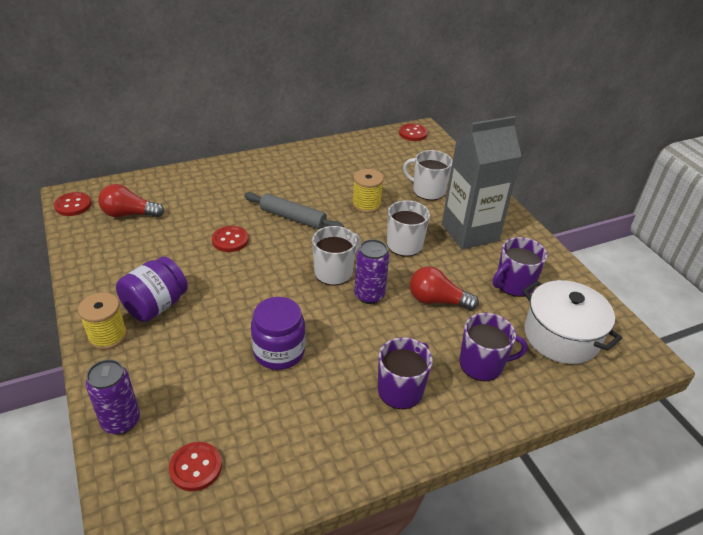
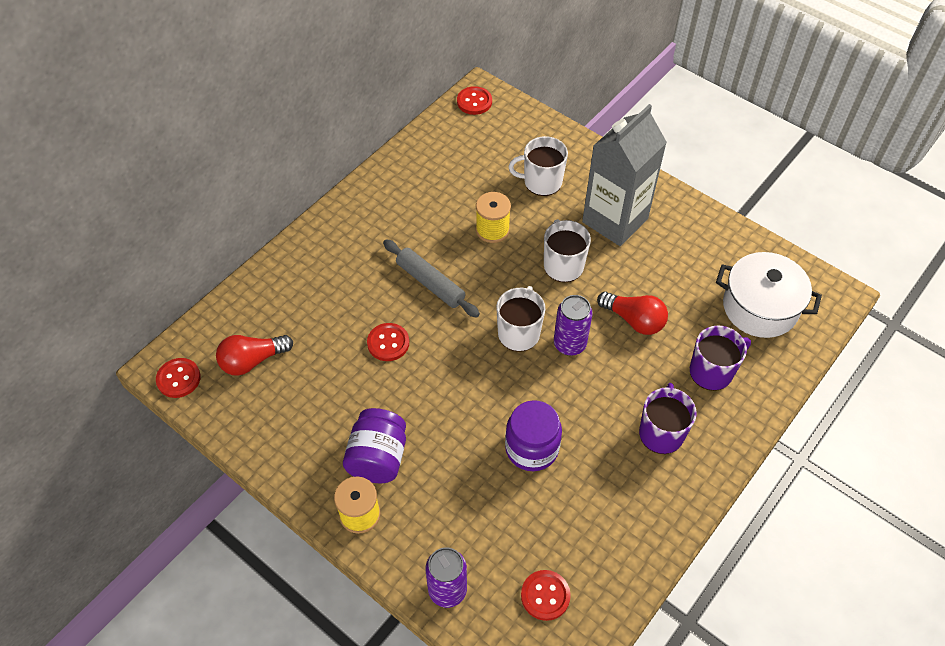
camera: 25 degrees left, 15 degrees up
grey rolling pin [244,192,344,229] -> grey rolling pin turned 45 degrees clockwise [383,239,480,318]
red light bulb [410,267,479,310] -> red light bulb turned 135 degrees counterclockwise [597,291,668,335]
purple mug [493,237,547,297] -> none

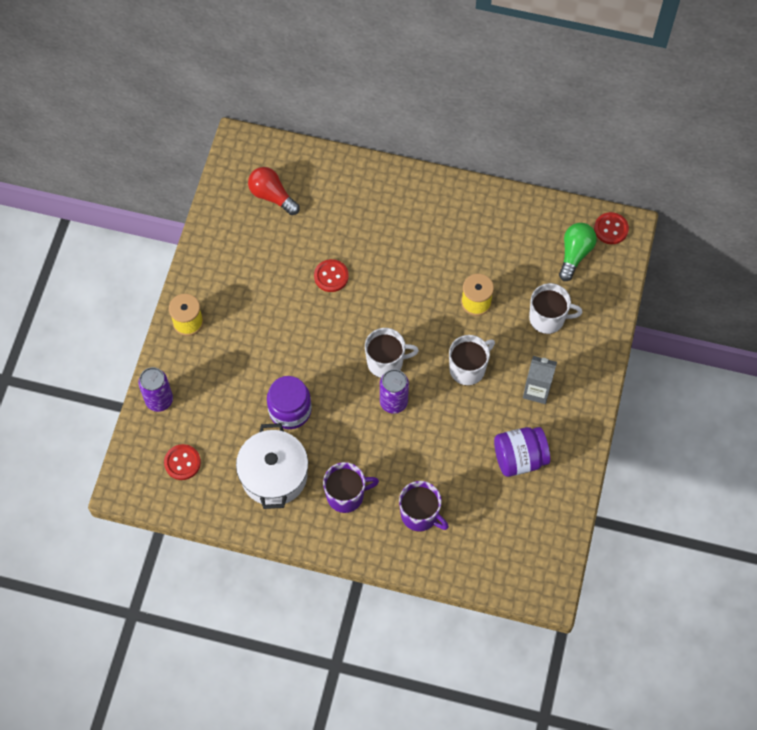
camera: 65 degrees right, 10 degrees up
red button [156,358,201,398] -> none
purple jar [343,408,406,483] -> purple jar moved to [494,427,550,477]
grey rolling pin [383,239,480,318] -> none
white mug [509,136,568,196] -> white mug turned 120 degrees clockwise [529,283,582,334]
grey carton [582,104,667,246] -> grey carton [523,356,557,404], size x0.54
red light bulb [597,291,668,335] -> none
white pot [716,252,822,338] -> white pot moved to [236,423,308,509]
none -> green light bulb [559,223,597,281]

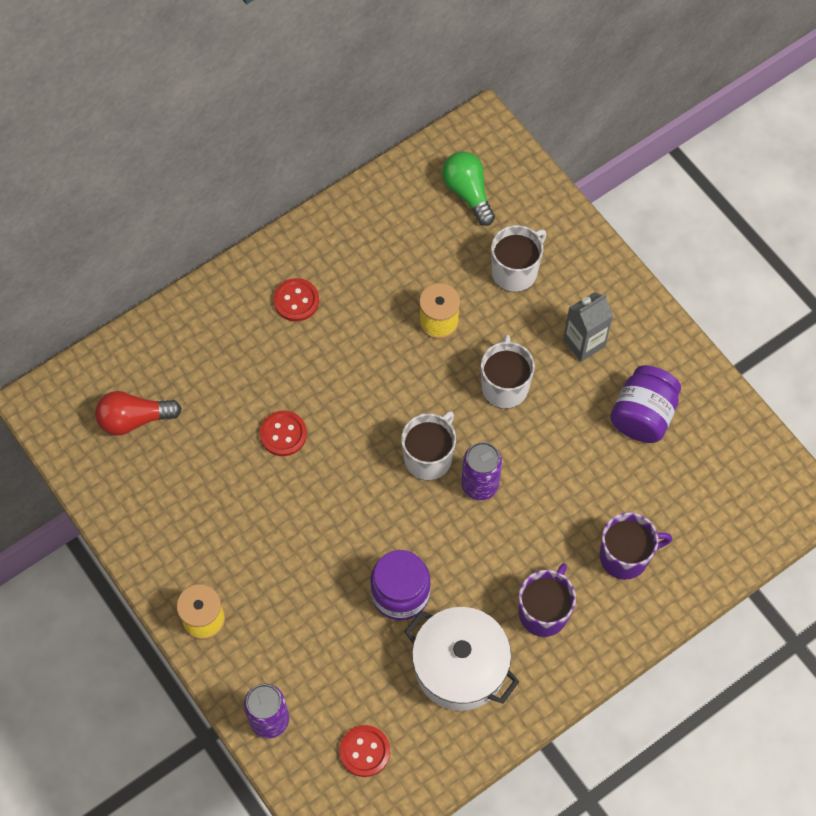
camera: 50 degrees left, 0 degrees up
red button [594,212,629,244] -> red button moved to [274,278,319,321]

